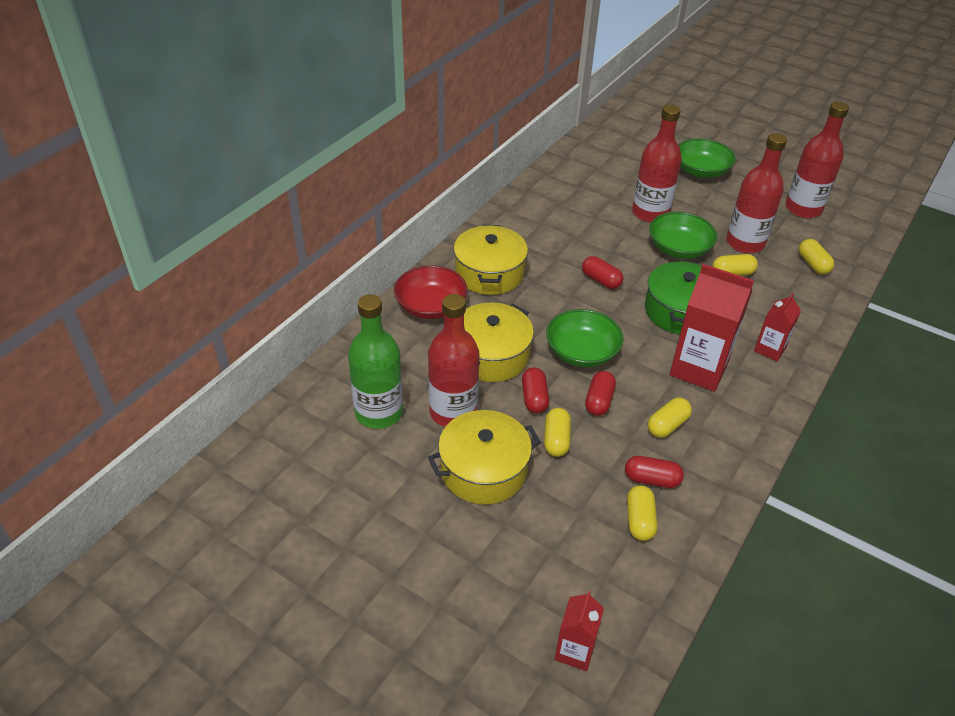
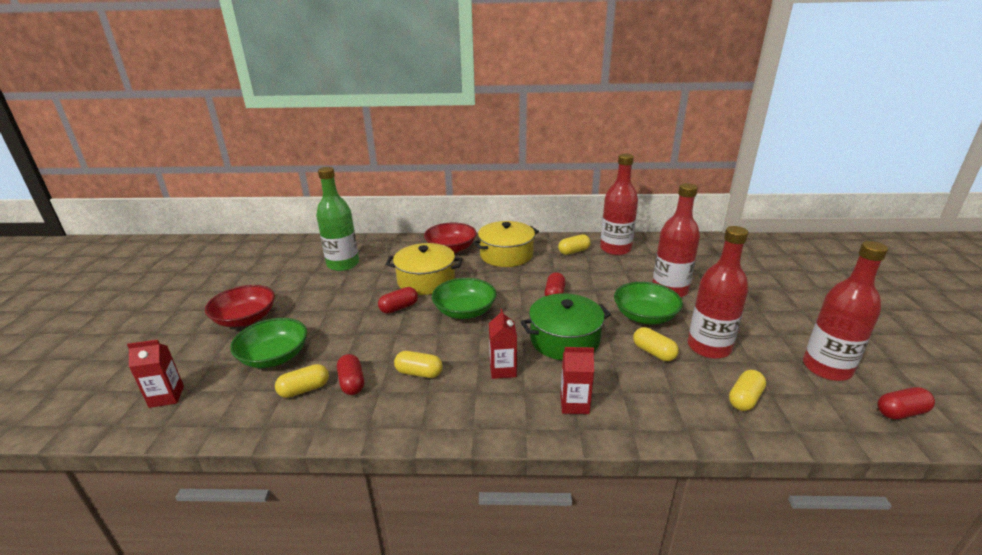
camera: 60 degrees right, 15 degrees down
red bottle [428,294,479,427] -> red bottle moved to [600,154,638,255]
yellow pot [428,410,541,505] -> none
yellow capsule [544,408,571,457] -> yellow capsule moved to [558,234,591,255]
red capsule [585,371,616,416] -> red capsule moved to [877,387,935,419]
red carton [670,264,754,392] -> red carton [489,309,517,379], size x0.54
green bowl [678,138,736,178] -> green bowl moved to [230,318,307,368]
none -> red bowl [205,285,275,327]

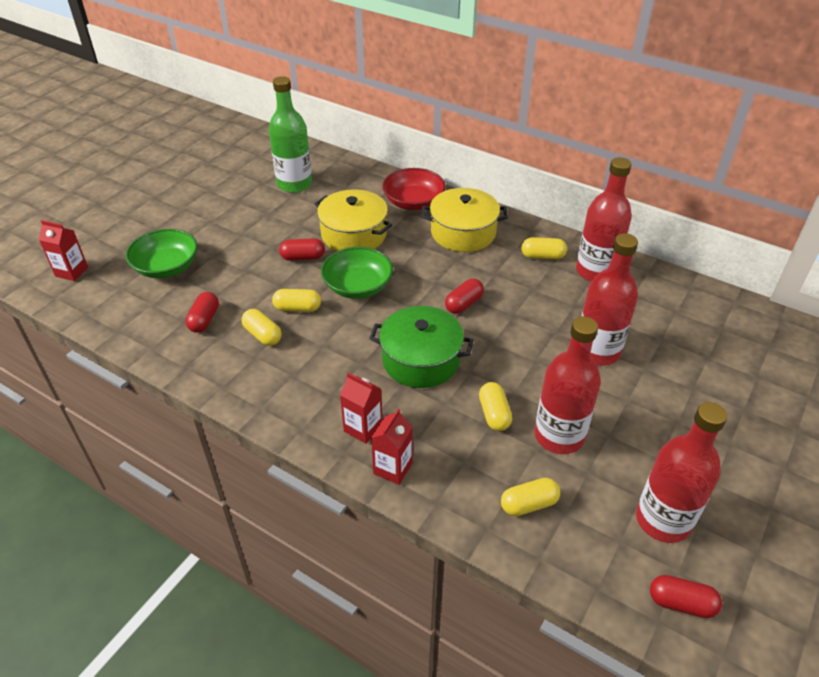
camera: 30 degrees right, 15 degrees up
red bowl [205,285,275,327] -> none
yellow capsule [275,364,329,398] -> yellow capsule moved to [272,289,321,312]
red carton [489,309,517,379] -> red carton moved to [371,409,413,485]
green bowl [614,282,683,324] -> none

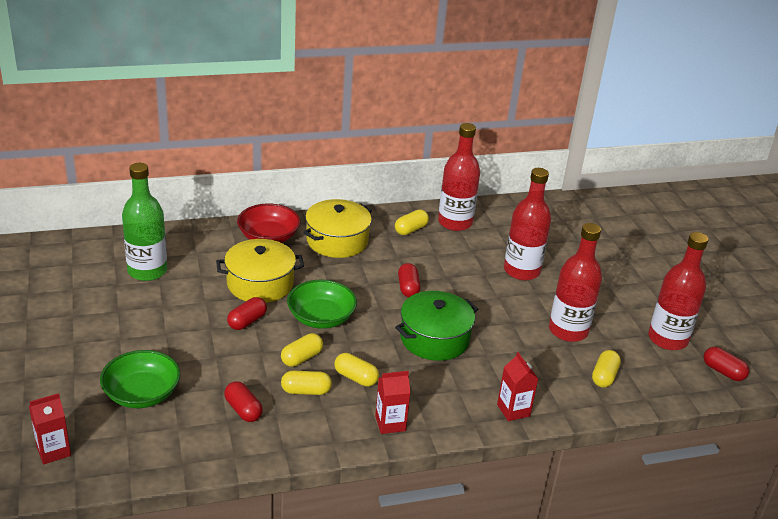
camera: 50 degrees left, 10 degrees down
red carton [340,373,382,444] -> red carton moved to [375,371,411,434]
yellow capsule [479,382,512,431] -> yellow capsule moved to [334,353,379,387]
red capsule [650,575,722,618] -> red capsule turned 75 degrees clockwise [704,347,749,381]

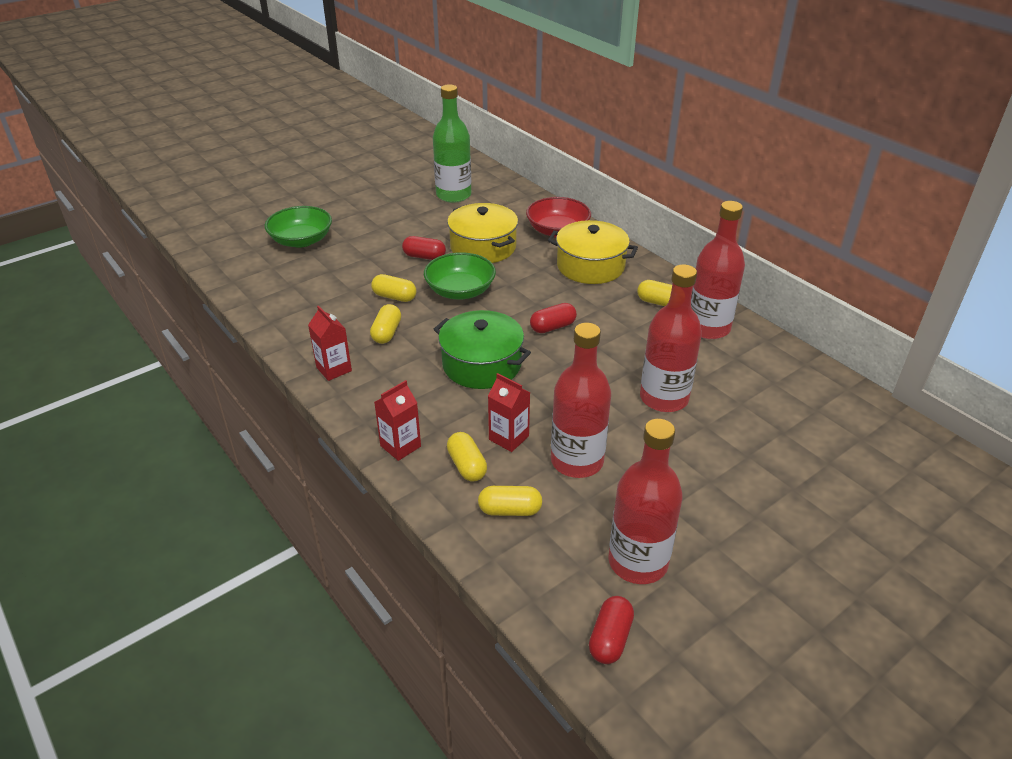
camera: 70 degrees right, 5 degrees up
red carton [29,393,71,465] -> red carton moved to [488,373,530,452]
red capsule [224,381,263,422] -> none
yellow capsule [281,371,332,395] -> yellow capsule moved to [447,432,487,481]

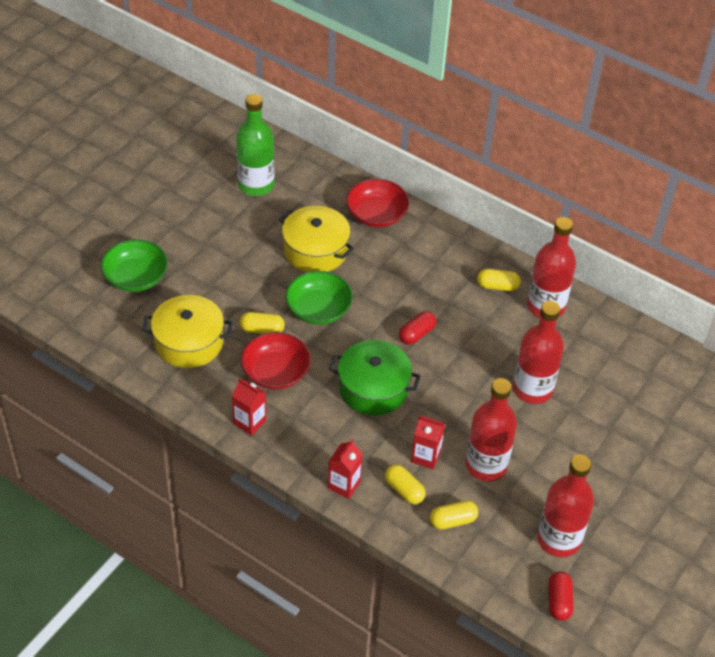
camera: 20 degrees left, 10 degrees up
yellow capsule [370,304,401,344] -> red bowl [241,332,311,390]
red capsule [402,236,446,260] -> none
yellow pot [548,220,638,284] -> yellow pot moved to [143,295,233,368]

